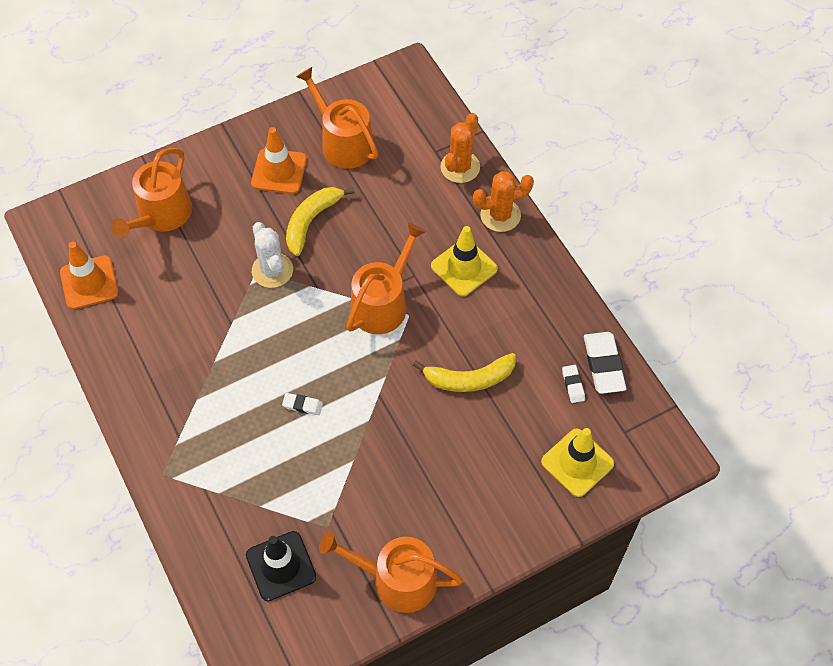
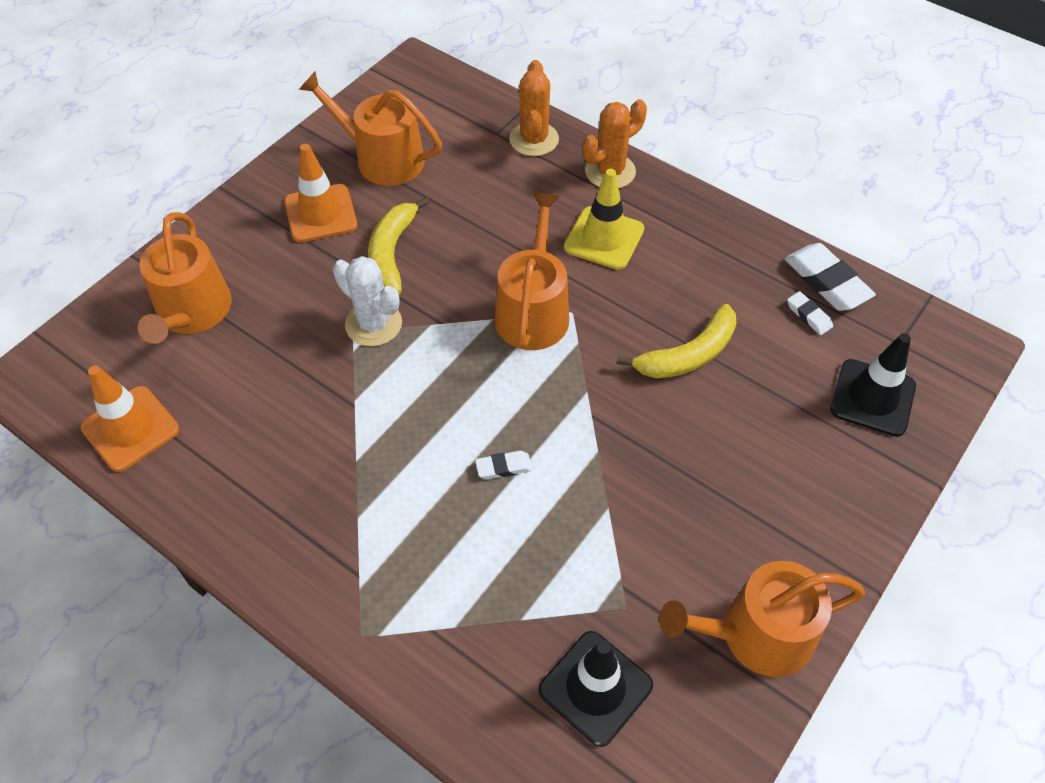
camera: 25 degrees left, 5 degrees down
yellow traffic cone [541,428,614,497] -> black traffic cone [830,333,916,437]

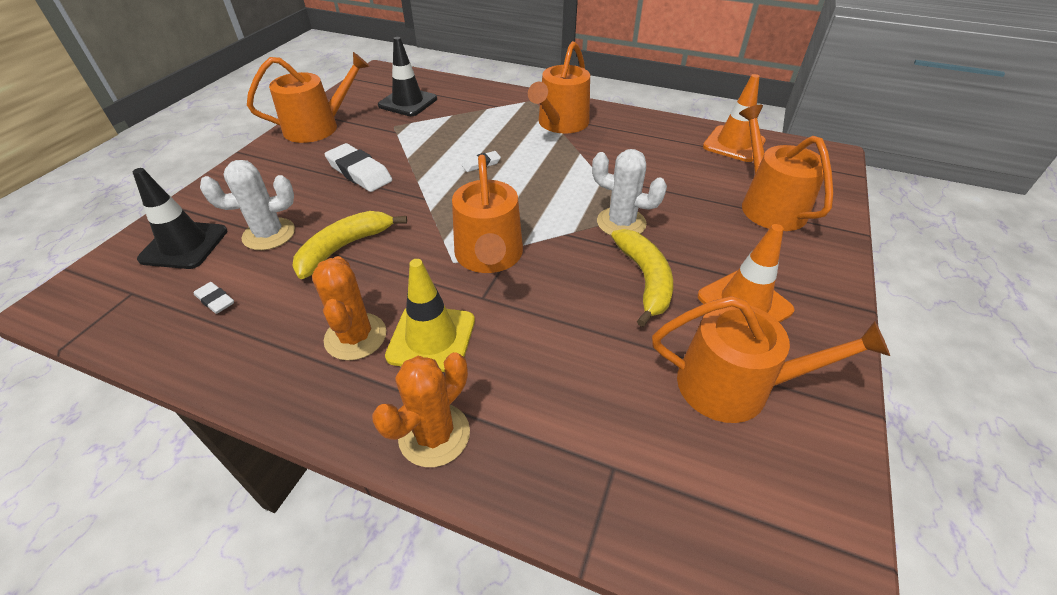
camera: 165 degrees right, 10 degrees down
orange cactus [509,60,559,156] -> orange cactus moved to [312,256,386,361]
white eraser [785,243,876,311] -> white eraser moved to [324,143,392,192]
none -> white cactus [200,160,295,250]
none -> orange watering can [528,41,590,134]

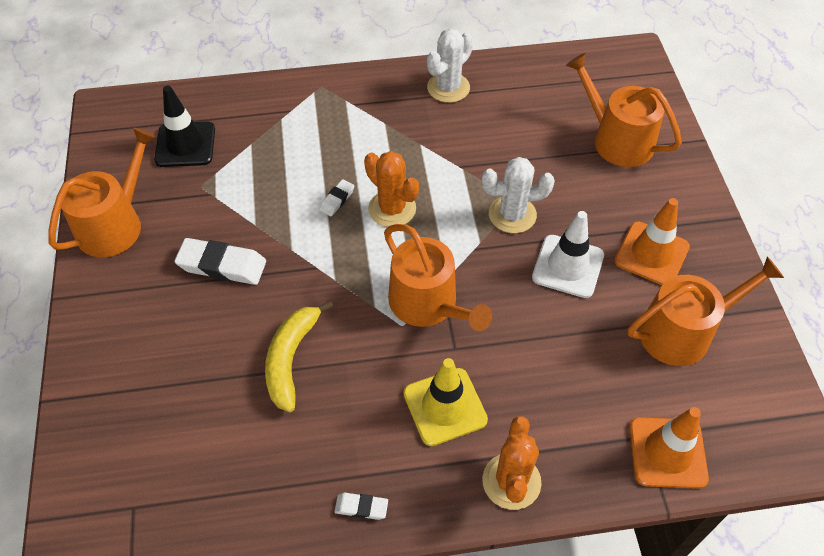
camera: 30 degrees left, 10 degrees up
black traffic cone [133,168,227,269] -> none
white eraser [193,282,234,314] -> white eraser moved to [334,493,388,520]
white cactus [200,160,295,250] -> white cactus moved to [427,28,473,103]
orange cactus [312,256,386,361] -> orange cactus moved to [364,151,419,227]
orange watering can [528,41,590,134] -> none
yellow banana [611,229,673,327] -> white traffic cone [532,211,604,298]
orange traffic cone [703,74,766,162] -> orange traffic cone moved to [629,407,709,489]

